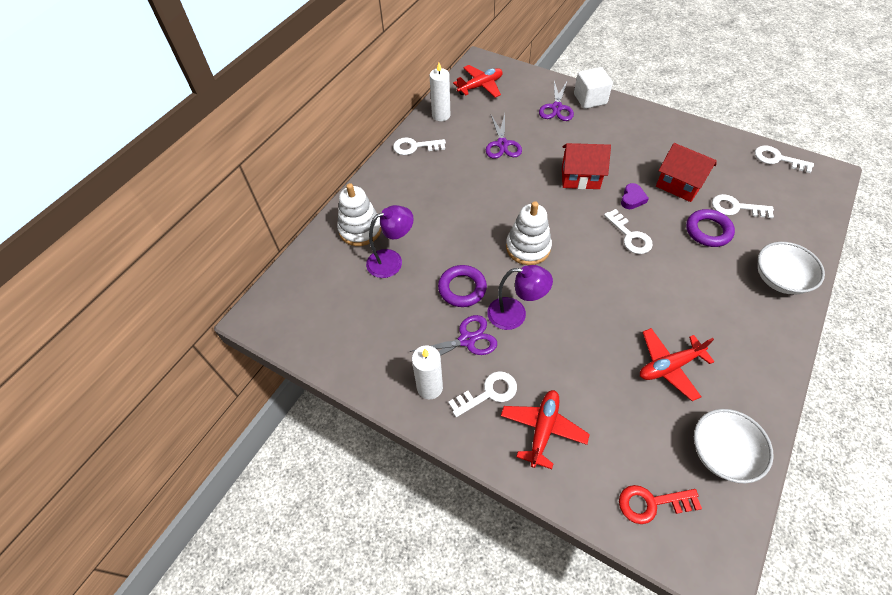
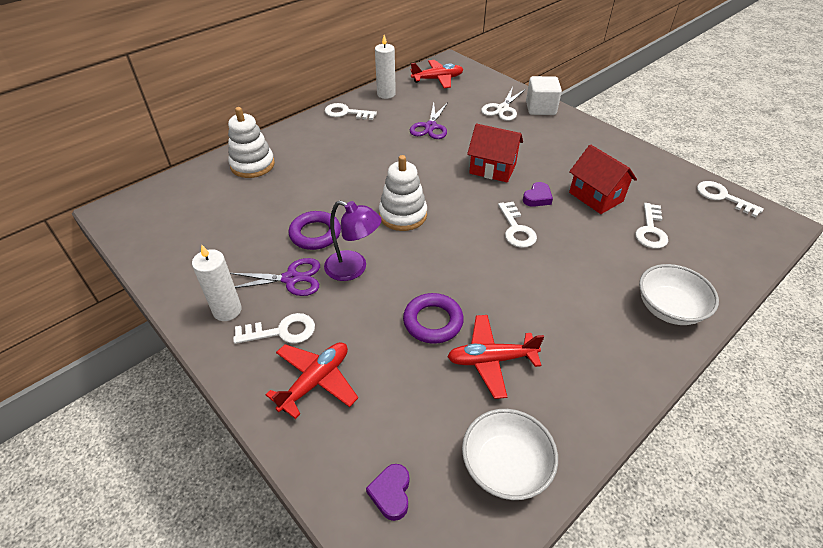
camera: 15 degrees right, 10 degrees down
purple lamp [366,205,414,278] -> none
purple scissors [539,80,574,121] -> white scissors [481,87,526,121]
red key [619,485,702,524] -> purple heart [366,464,409,521]
purple ring [686,209,735,247] -> purple ring moved to [403,293,464,344]
white key [712,194,774,218] -> white key turned 105 degrees counterclockwise [635,203,668,249]

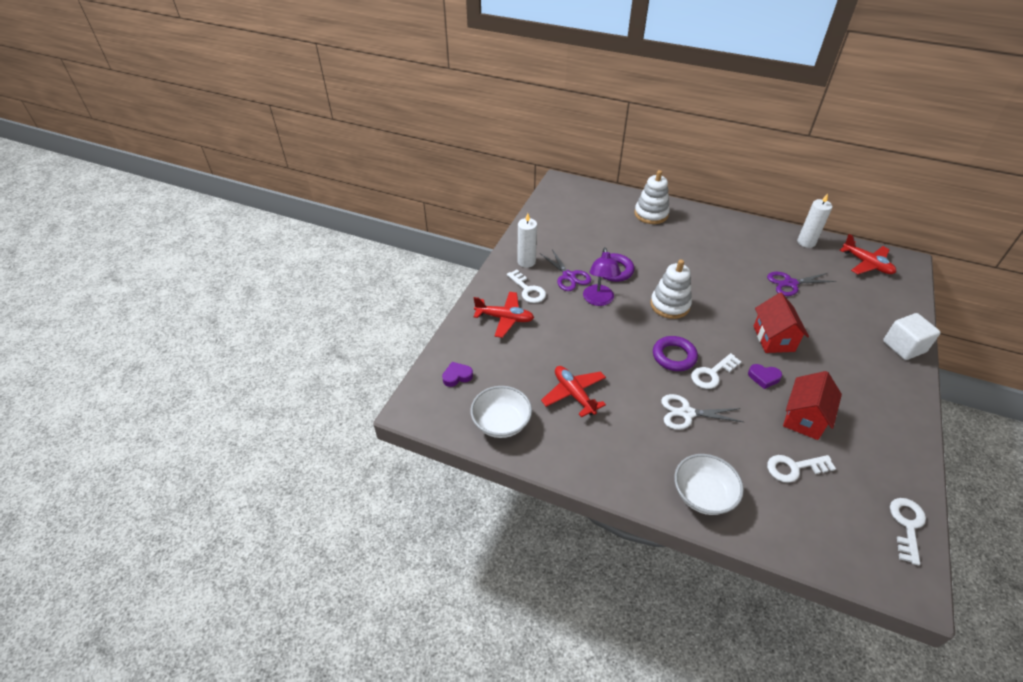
camera: 65 degrees right, 0 degrees up
white key [325,103,377,120] -> none
purple ring [403,293,464,344] -> purple ring moved to [653,336,698,371]
white scissors [481,87,526,121] -> white scissors moved to [661,394,743,430]

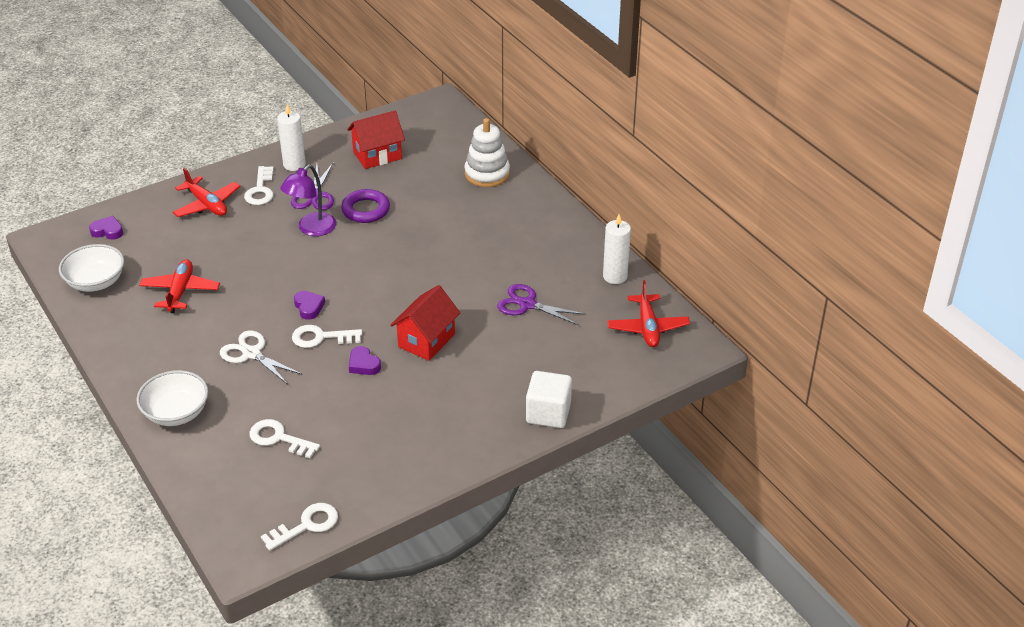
camera: 35 degrees right, 5 degrees down
white stacking toy [650,260,692,319] -> none
purple ring [653,336,698,371] -> purple heart [294,291,325,320]
red house [783,371,842,440] -> red house moved to [347,111,405,169]

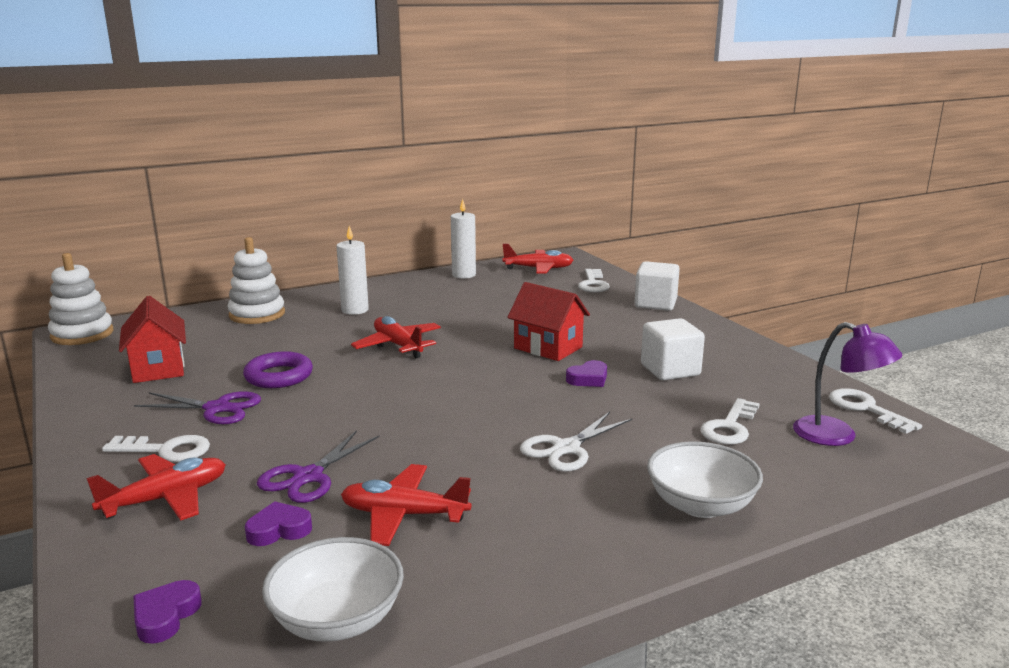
camera: 85 degrees left, 20 degrees down
white candle [277,104,306,171] -> white candle moved to [336,226,369,315]
purple lamp [280,165,336,236] -> purple lamp moved to [793,322,902,446]
white key [292,325,362,348] -> white key moved to [578,269,610,292]
purple heart [294,291,325,320] -> purple heart moved to [245,501,312,546]
purple scissors [497,284,586,325] -> purple scissors moved to [257,430,379,503]
none -> white stacking toy [48,253,113,345]
none -> red plane [351,316,441,358]
none -> white cube [641,318,705,380]

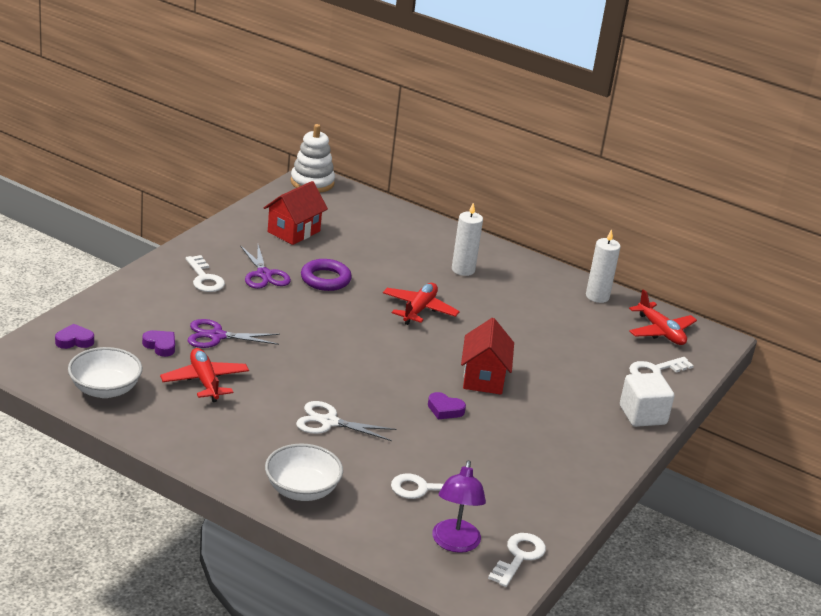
camera: 55 degrees right, 10 degrees up
red plane [86,454,226,521] -> none
white stacking toy [228,237,285,324] -> none
white cube [641,318,705,380] -> none

